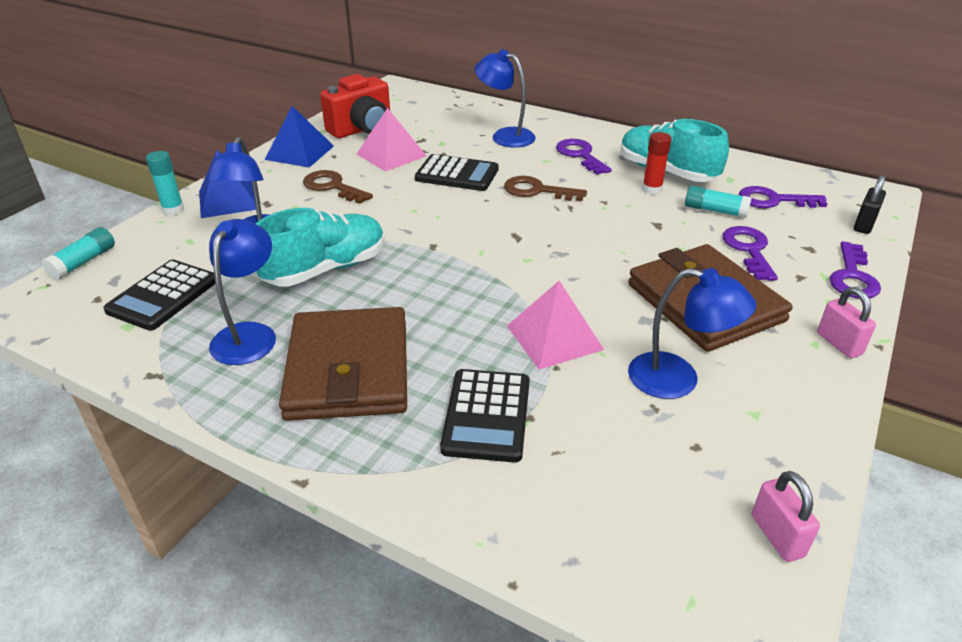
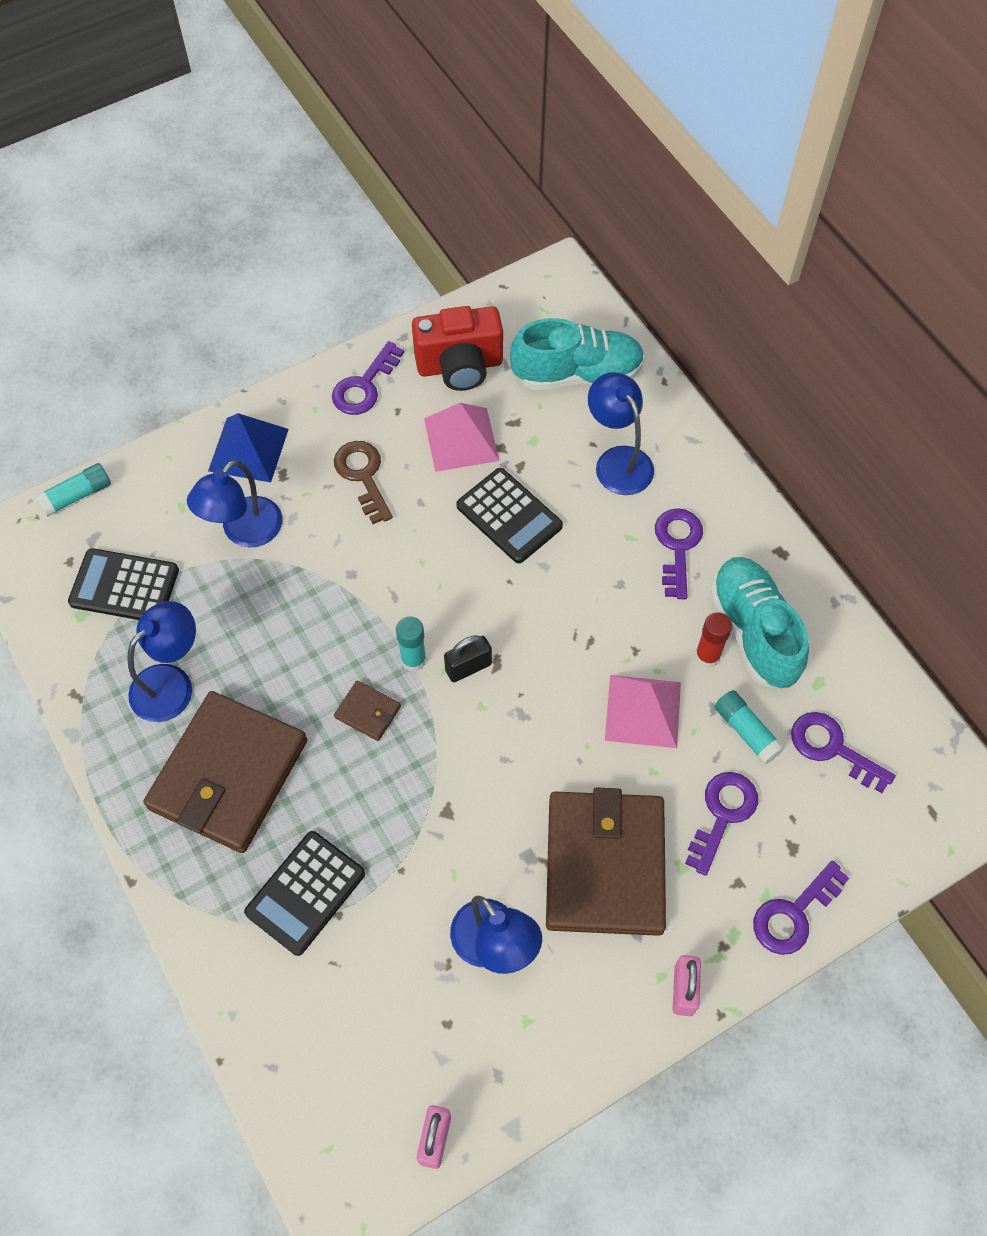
camera: 30 degrees right, 25 degrees up
black calculator [103,260,215,331] -> black calculator turned 45 degrees clockwise [68,548,179,620]
turquoise glue stick [146,151,184,216] -> turquoise glue stick moved to [396,616,426,672]
turquoise shoe [256,208,385,286] -> turquoise shoe moved to [510,318,645,390]
blue pyramid [265,106,334,168] -> purple key [332,341,404,415]
brown key [504,176,587,201] -> none
pink pyramid [507,281,604,369] -> pink pyramid moved to [605,675,681,748]
black padlock [854,175,886,234] -> black padlock moved to [444,635,492,682]
none -> brown wallet [334,680,401,741]

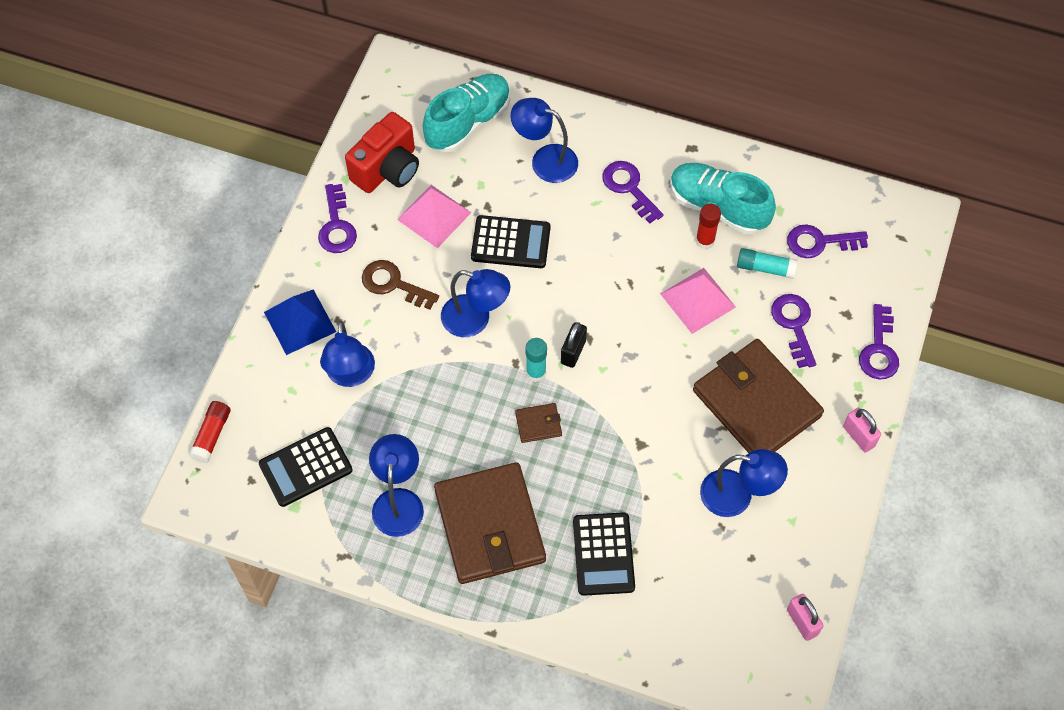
camera: 40 degrees left, 0 degrees up
turquoise glue stick [35,463,111,517] -> red glue stick [189,401,231,463]
none -> blue lamp [441,269,510,337]

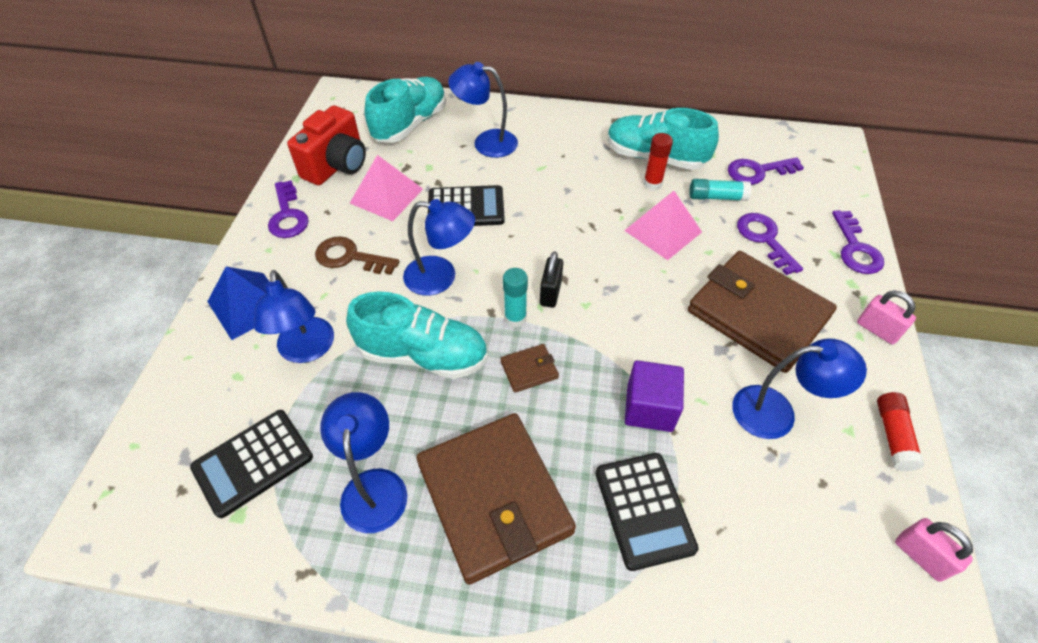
camera: 10 degrees left, 10 degrees down
red glue stick [189,401,231,463] -> red glue stick moved to [877,392,924,471]
purple key [603,161,664,224] -> none
none -> turquoise shoe [346,291,488,379]
none -> purple cube [625,360,684,432]

